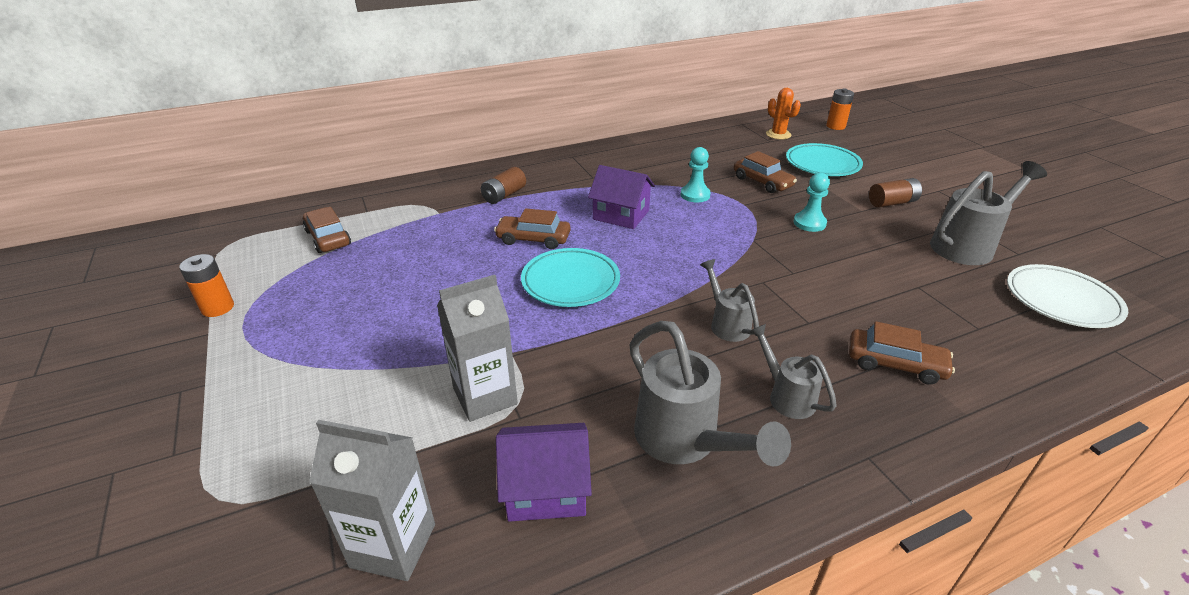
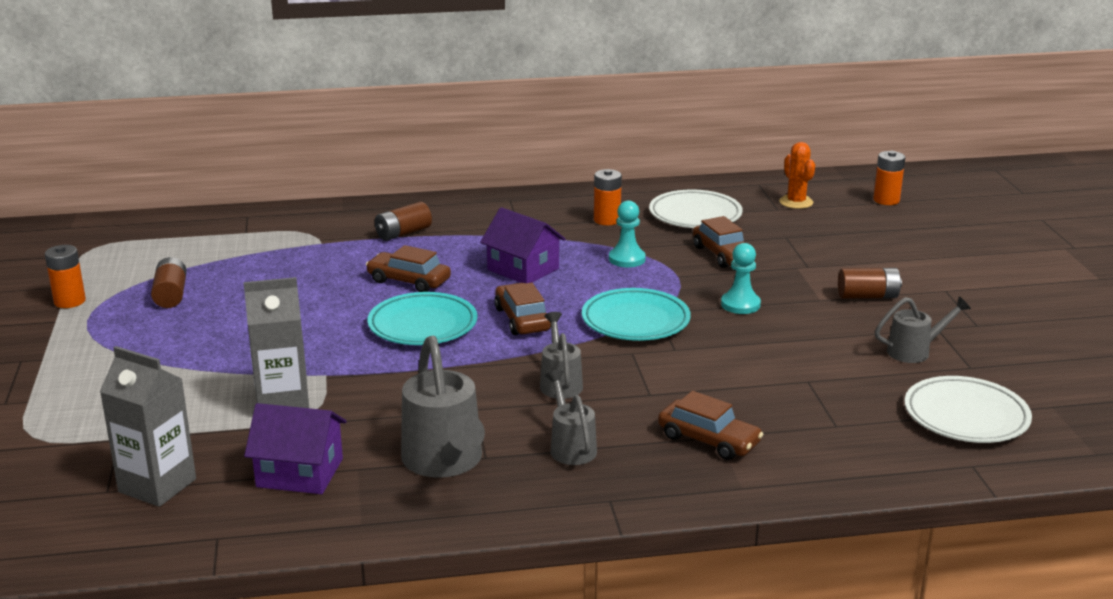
camera: 15 degrees right, 10 degrees down
brown car [303,207,351,253] -> brown car moved to [495,283,551,335]
turquoise plate [786,143,863,176] -> turquoise plate moved to [582,288,691,341]
grey watering can [930,161,1047,265] -> grey watering can [875,296,971,363], size x0.58
none -> brown battery [151,257,187,308]
none -> orange battery [594,169,622,225]
none -> white plate [649,189,743,228]

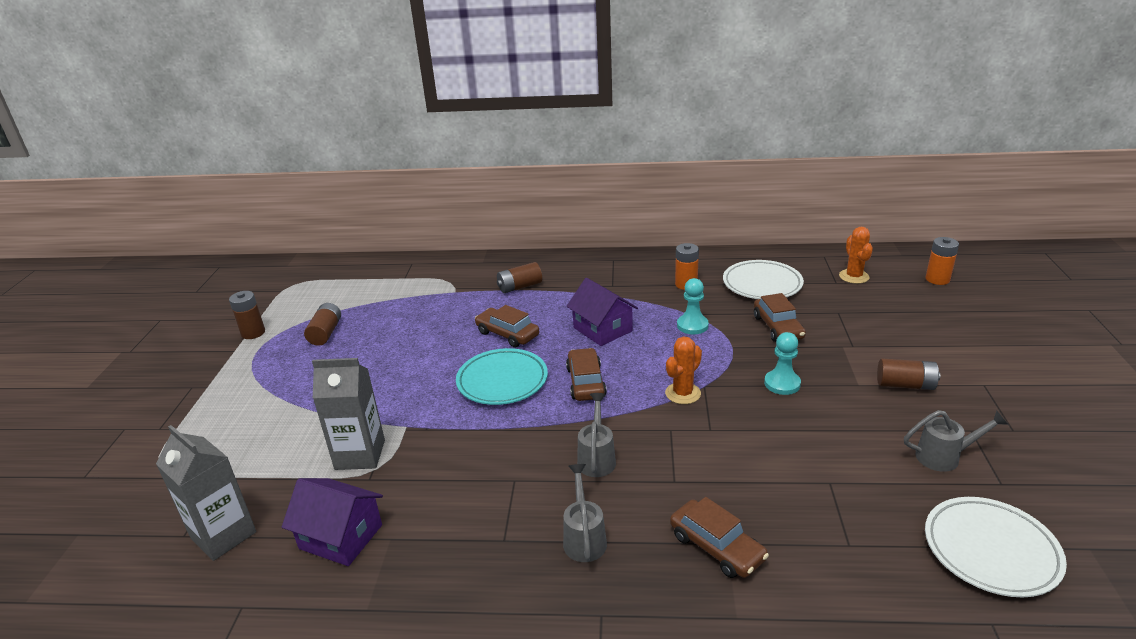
camera: 15 degrees right, 5 degrees up
orange battery [45,245,86,308] -> brown battery [229,291,265,339]
grey watering can [401,336,485,478] -> none
turquoise plate [582,288,691,341] -> orange cactus [665,336,702,404]

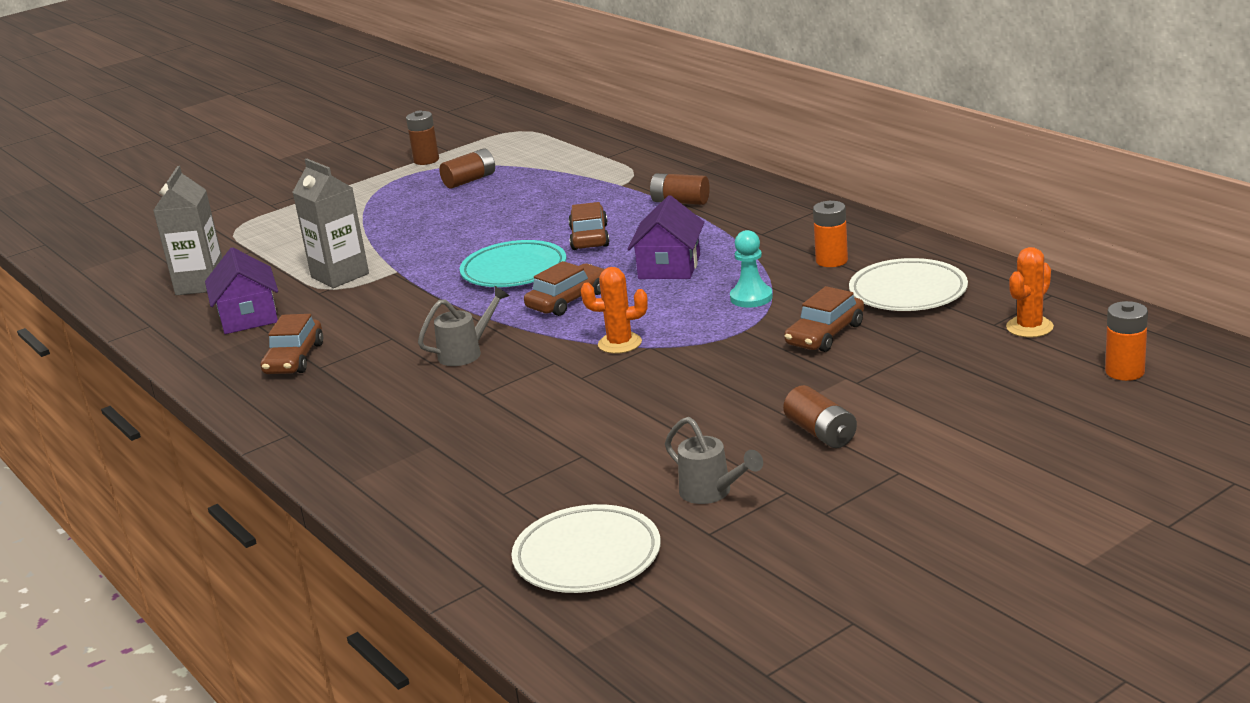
camera: 50 degrees right, 5 degrees down
grey watering can [563,464,607,562] -> none
brown car [670,497,769,578] -> brown car moved to [261,314,323,374]
turquoise pawn [764,332,801,395] -> none

